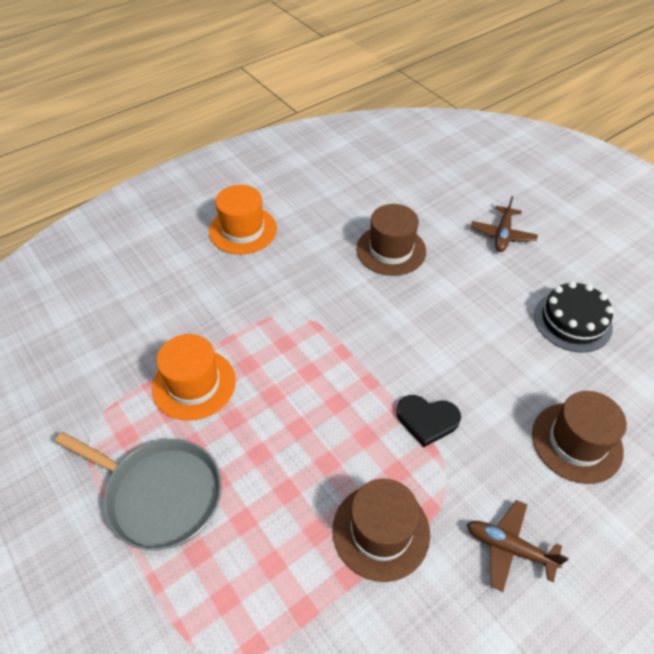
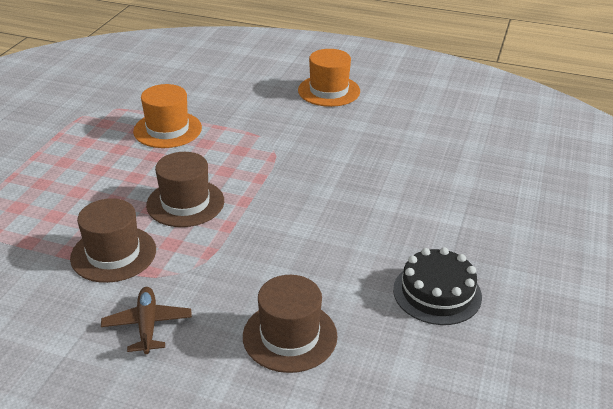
camera: 55 degrees right, 15 degrees down
grey pan [55,432,222,550] -> none
brown hat [356,204,426,276] -> brown hat moved to [146,152,224,227]
black heart [396,395,461,447] -> none
brown plane [471,196,538,252] -> none

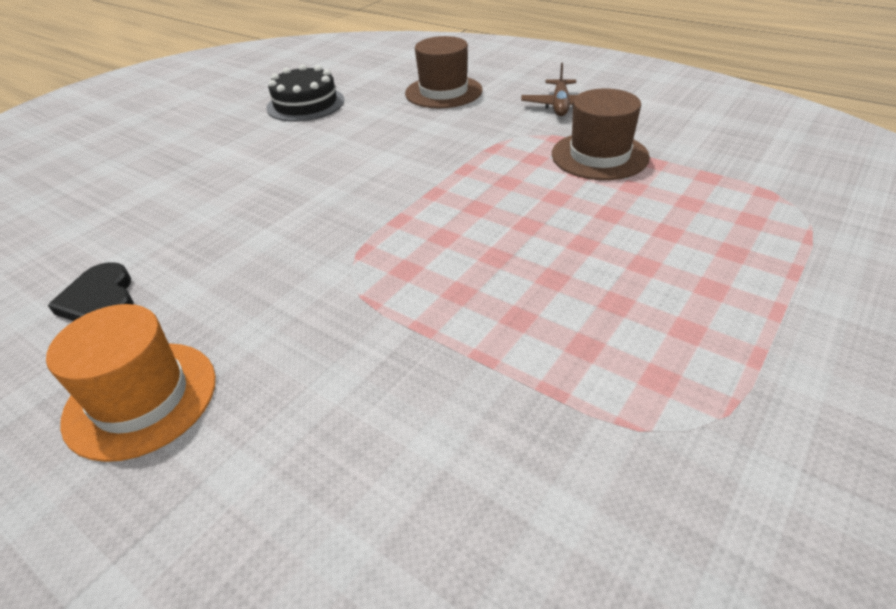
camera: 160 degrees left, 5 degrees up
orange hat [133,84,202,148] -> none
brown hat [146,152,224,227] -> none
none -> black heart [48,262,134,321]

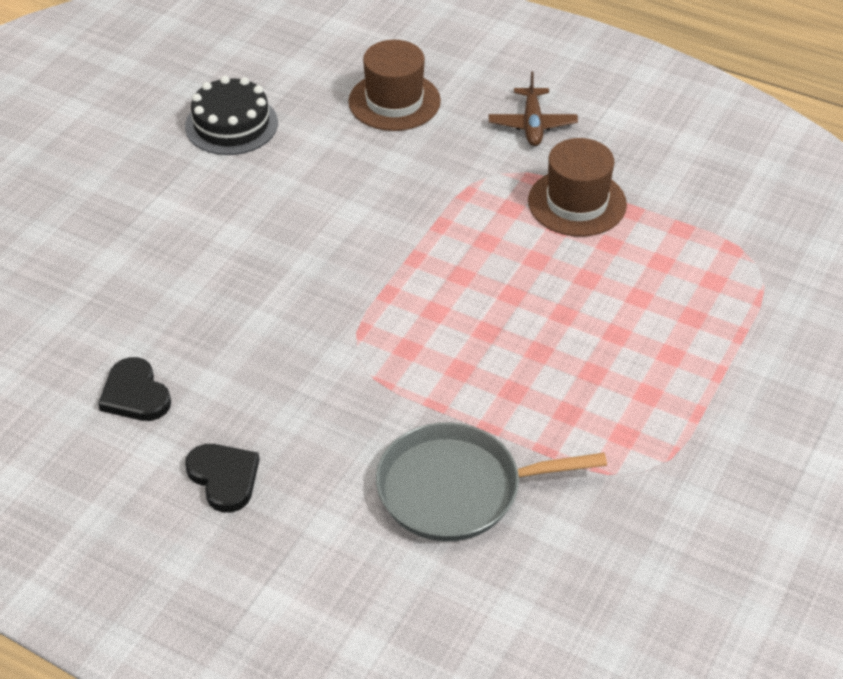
camera: 10 degrees left, 5 degrees up
orange hat [46,304,216,462] -> black heart [185,444,259,513]
none -> grey pan [376,422,607,541]

